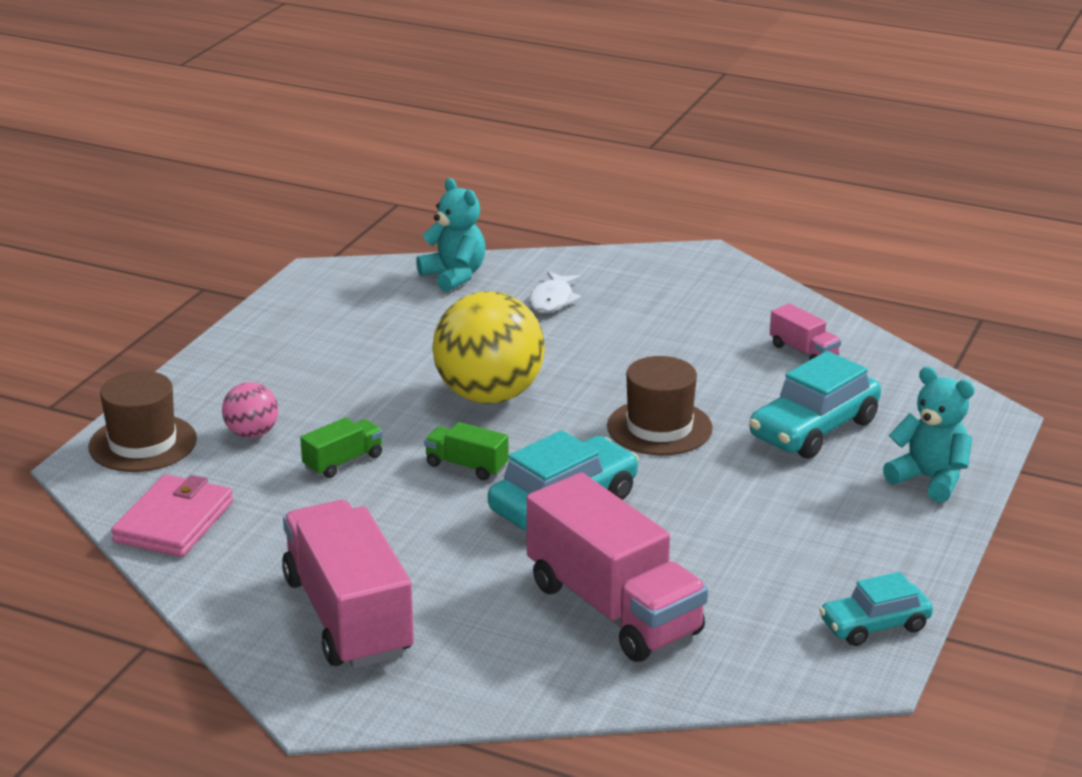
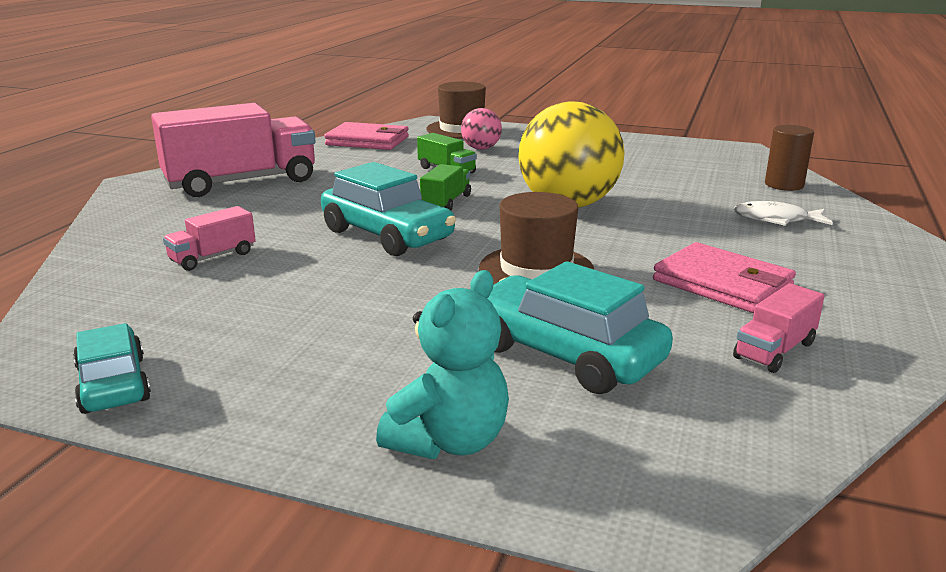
camera: 85 degrees right, 5 degrees down
turquoise teddy bear [416,178,486,292] -> brown cylinder [765,125,814,191]
pink truck [526,473,708,662] -> pink truck [163,206,256,271], size x0.45
none -> pink wallet [653,242,796,313]

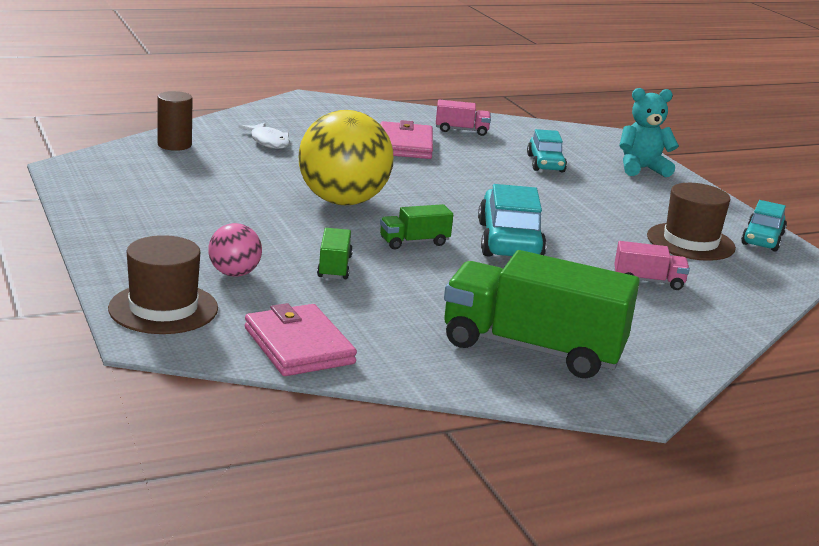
camera: 135 degrees left, 0 degrees up
pink truck [151,103,315,197] -> green truck [444,250,640,378]
brown hat [479,192,594,285] -> brown hat moved to [647,183,736,261]
turquoise car [487,261,673,394] -> turquoise car [527,129,567,173], size x0.63

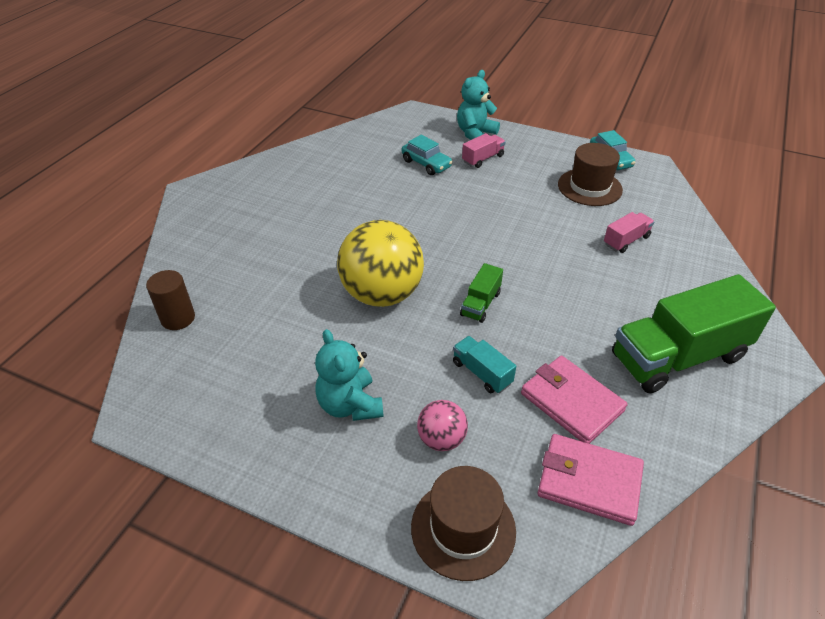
camera: 40 degrees left, 20 degrees up
white fish [239,123,290,149] -> none
green truck [317,228,353,279] -> turquoise truck [453,336,516,393]
pink wallet [380,120,433,159] -> pink wallet moved to [521,356,628,444]
pink truck [436,100,491,136] -> pink truck moved to [462,133,506,168]
turquoise car [478,184,547,257] -> none
none -> turquoise teddy bear [315,329,383,421]

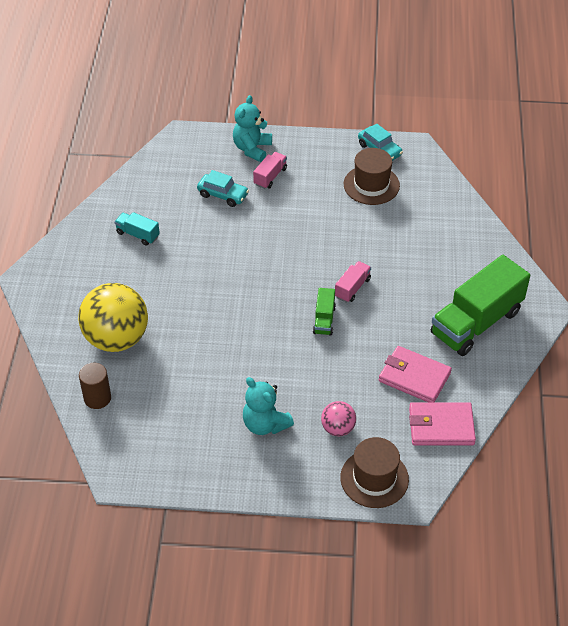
camera: 20 degrees left, 5 degrees up
yellow ball [337,220,424,307] -> yellow ball moved to [78,283,148,352]
turquoise truck [453,336,516,393] -> turquoise truck moved to [115,212,160,245]
pink truck [604,212,655,253] -> pink truck moved to [335,261,371,303]

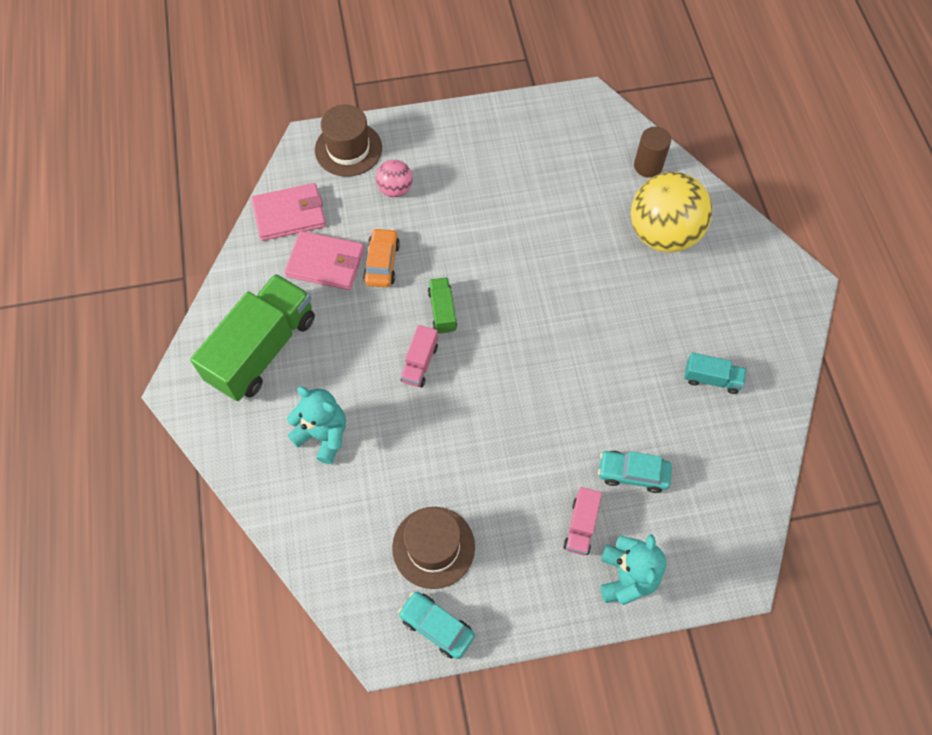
camera: 165 degrees right, 15 degrees up
turquoise teddy bear [243,377,294,435] -> turquoise teddy bear moved to [287,386,346,464]
none -> orange car [363,228,400,287]

